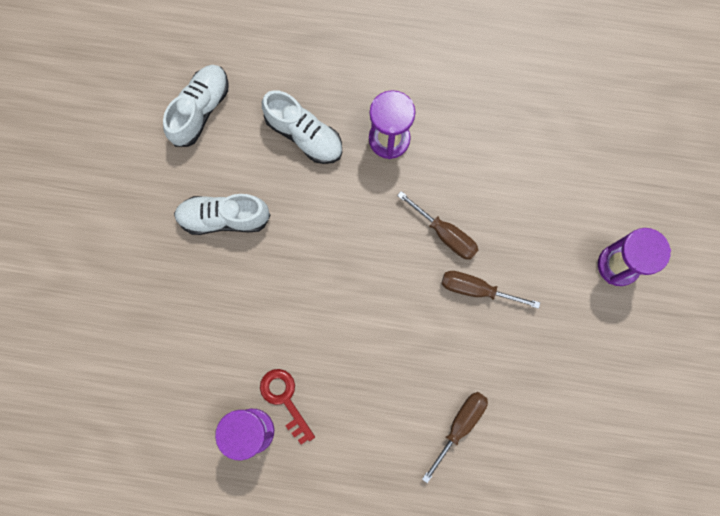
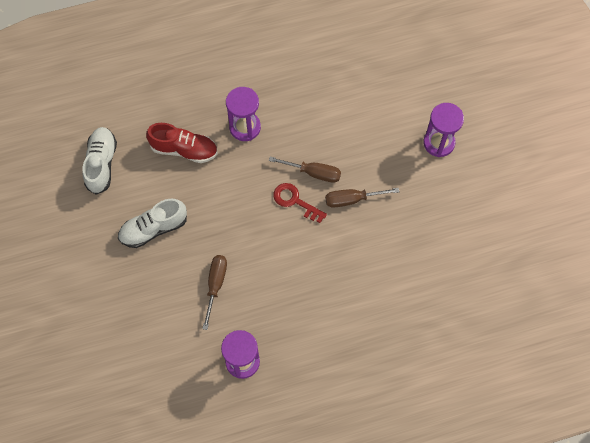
camera: 25 degrees left, 10 degrees down
red key [260,369,315,444] -> red key moved to [273,183,327,223]
white shoe [262,90,342,164] -> red shoe [146,123,218,163]
brown screwdriver [422,392,488,483] -> brown screwdriver moved to [202,255,227,330]

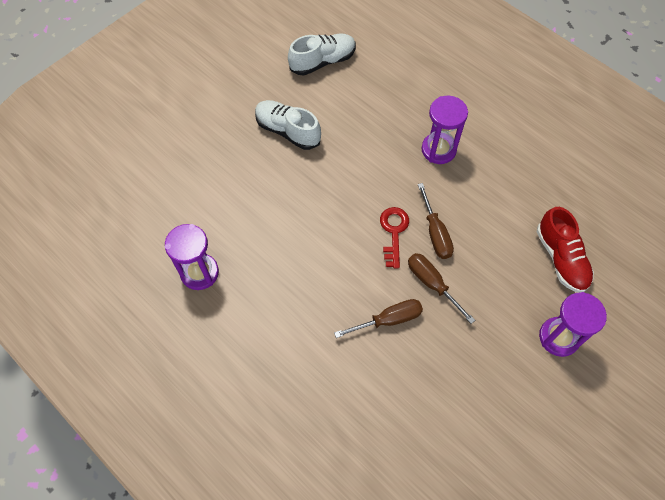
camera: 60 degrees right, 5 degrees down
red shoe [146,123,218,163] -> red shoe moved to [537,207,594,293]
brown screwdriver [202,255,227,330] -> brown screwdriver moved to [334,299,423,338]

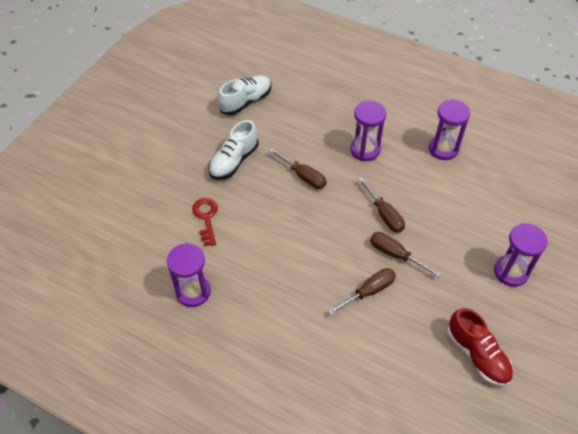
camera: 15 degrees left, 10 degrees down
white shoe [255,100,321,150] -> white shoe turned 75 degrees counterclockwise [208,120,258,180]
red key [380,207,409,268] -> red key moved to [192,198,218,246]
red shoe [537,207,594,293] -> red shoe moved to [447,308,513,387]
none -> brown screwdriver [269,148,327,189]
none -> purple hourglass [429,99,470,160]

